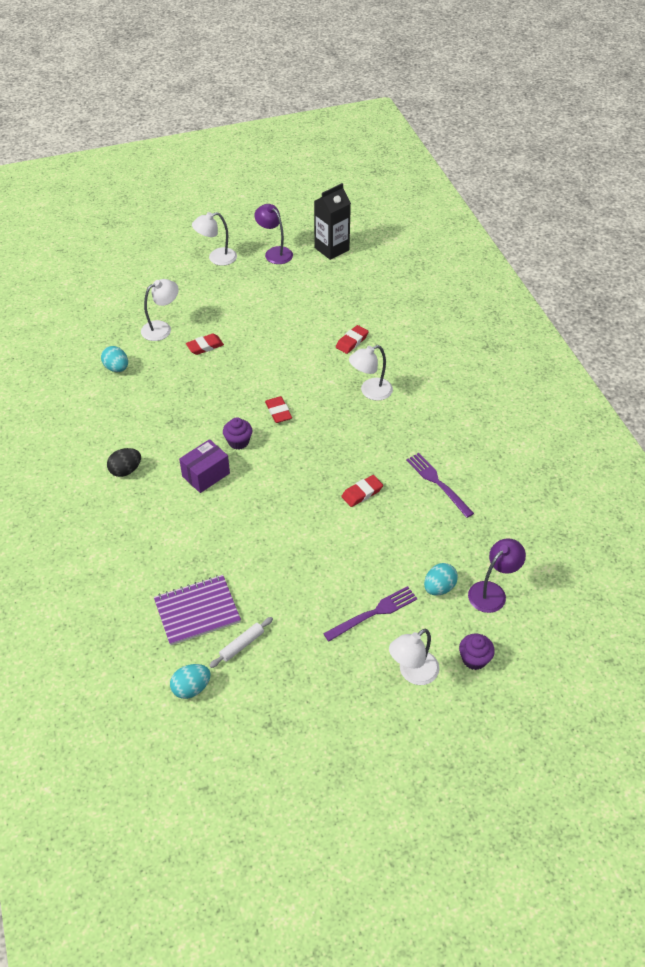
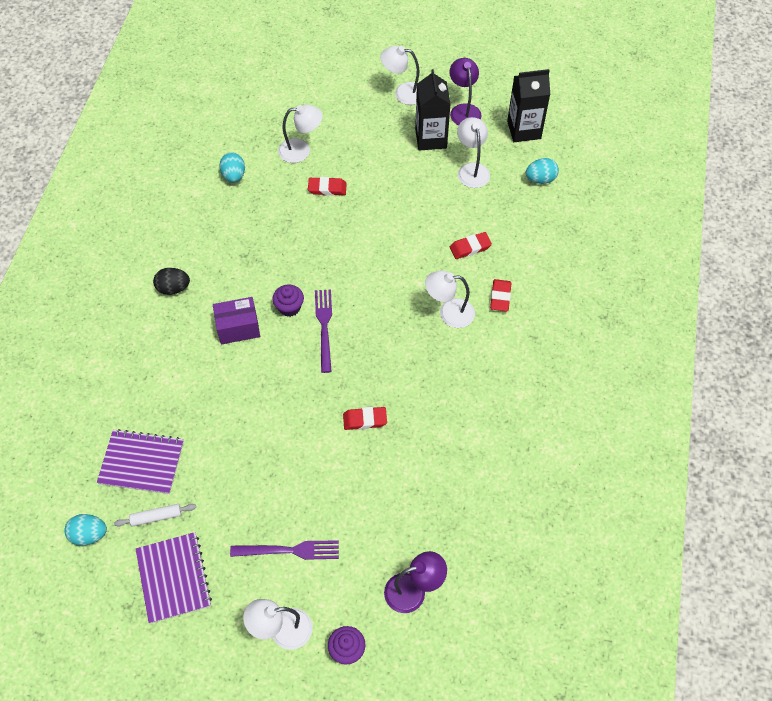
camera: 30 degrees right, 10 degrees up
red eraser [265,396,292,423] -> red eraser moved to [490,279,512,311]
purple fork [406,453,474,518] -> purple fork moved to [315,289,332,373]
turquoise egg [424,563,458,595] -> turquoise egg moved to [526,158,559,184]
none -> purple notebook [136,532,212,624]
none -> black carton [415,69,451,151]
none -> white lamp [457,117,490,188]

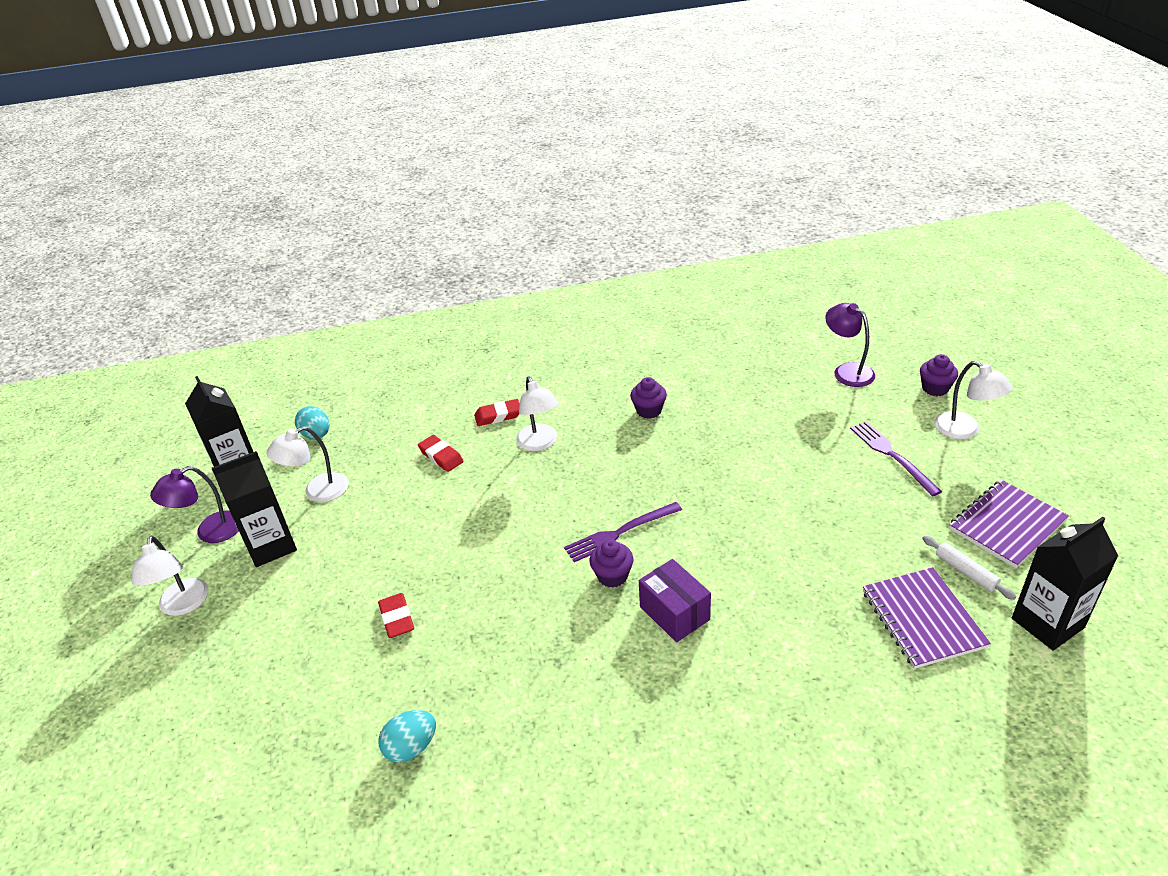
camera: 110 degrees left, 20 degrees down
turquoise egg [64,514,107,545] -> black carton [1012,517,1118,651]
black egg [153,268,190,295] -> none
white lamp [278,104,323,163] -> none
red eraser [343,407,387,430] -> none
none -> purple cupcake [630,377,667,419]

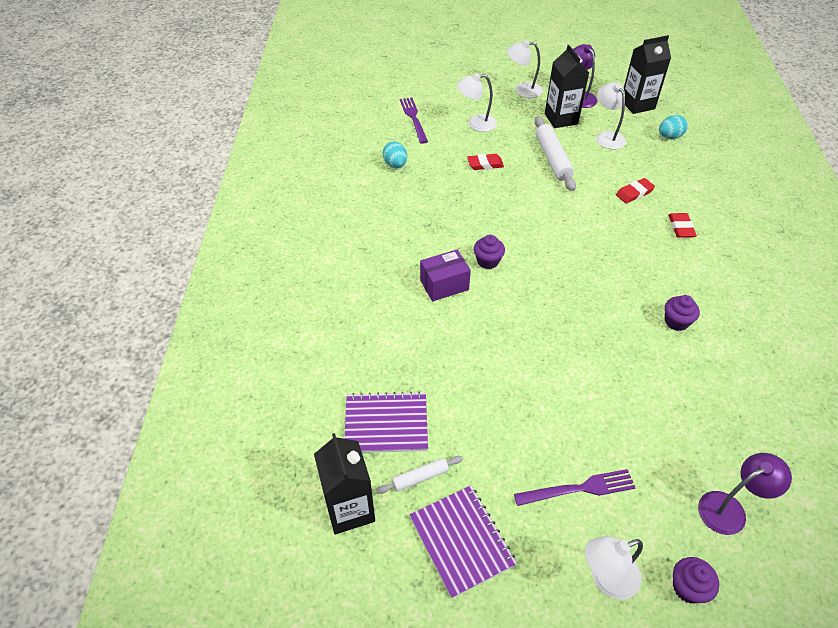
camera: 100 degrees right, 10 degrees up
white lamp [516,377,559,451] -> white lamp moved to [457,73,497,132]
purple fork [564,502,682,562] -> purple fork moved to [400,97,428,144]
none -> white rolling pin [535,116,576,191]

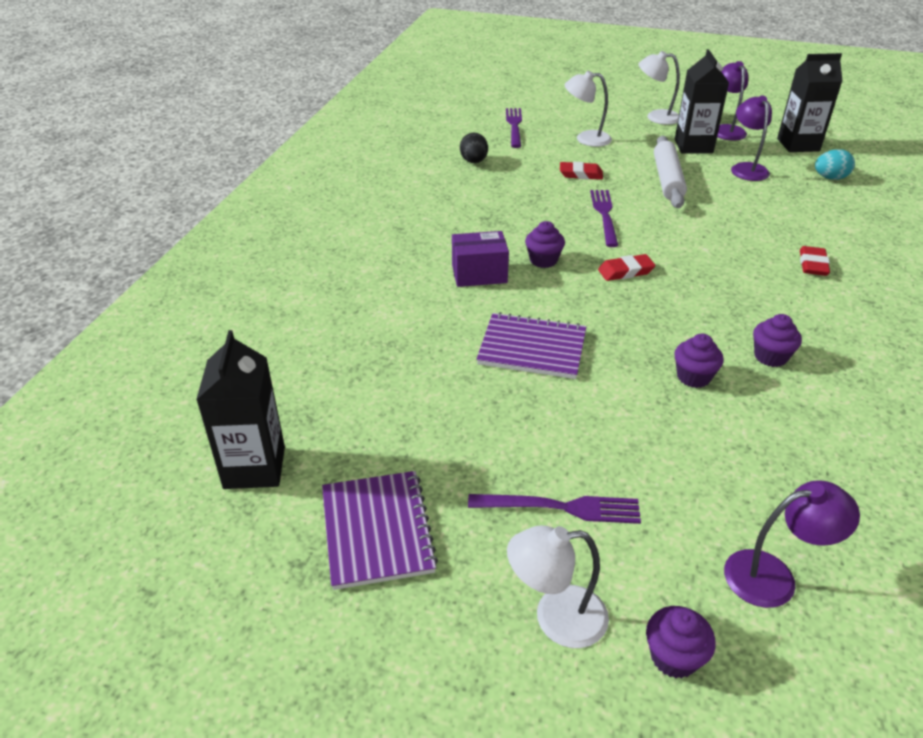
camera: 15 degrees right, 10 degrees down
purple notebook [345,392,428,453] -> purple notebook moved to [476,312,587,379]
white rolling pin [376,456,463,494] -> none
turquoise egg [383,142,407,168] -> black egg [460,133,488,163]
white lamp [596,83,626,149] -> purple lamp [731,96,772,181]
red eraser [616,178,655,204] -> red eraser moved to [598,254,655,281]
none -> purple fork [590,190,618,247]
none -> purple cupcake [674,334,724,388]

